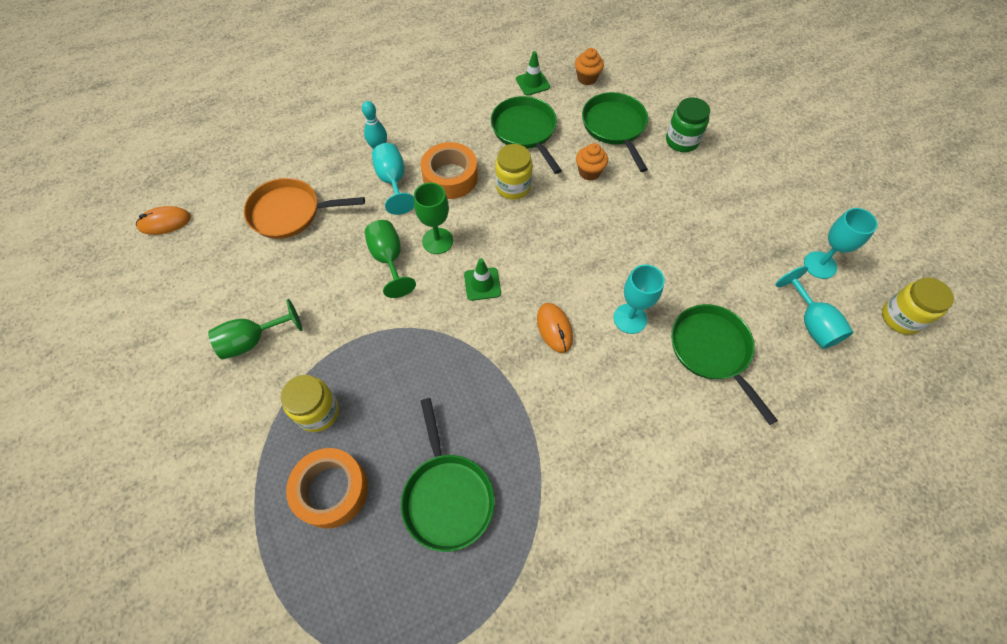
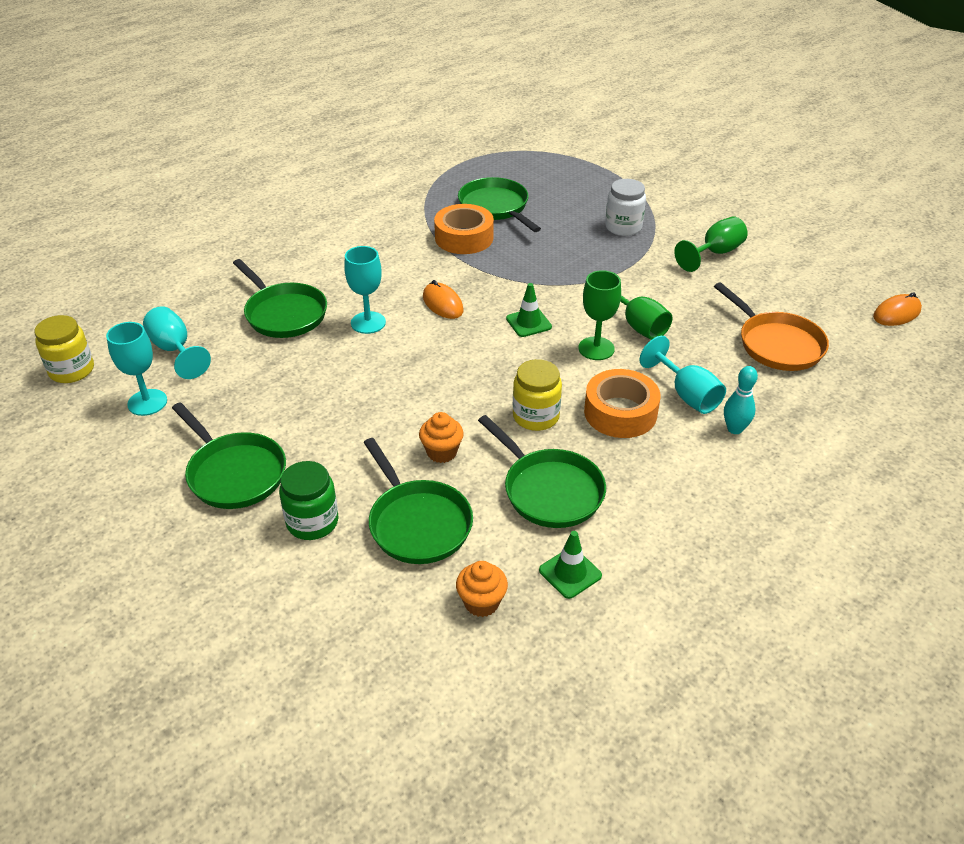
camera: 165 degrees right, 20 degrees down
orange pan [244,178,365,239] -> orange pan turned 75 degrees clockwise [714,282,829,371]
yellow jar [281,375,339,432] -> white jar [605,179,646,236]
orange tape [286,448,368,528] -> orange tape moved to [434,204,494,254]
none -> green pan [172,402,286,509]

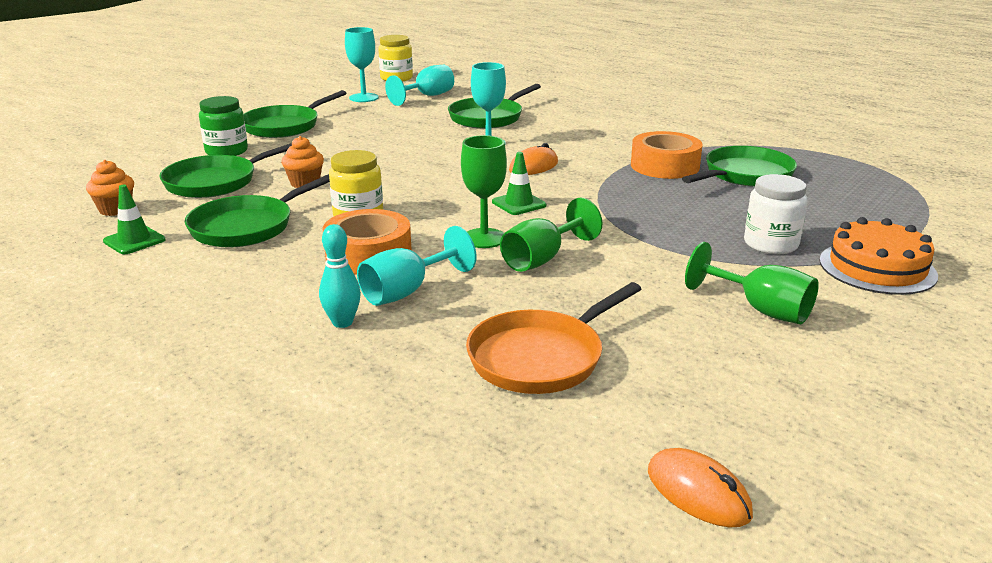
camera: 80 degrees right, 15 degrees down
none -> orange cake [819,217,938,295]

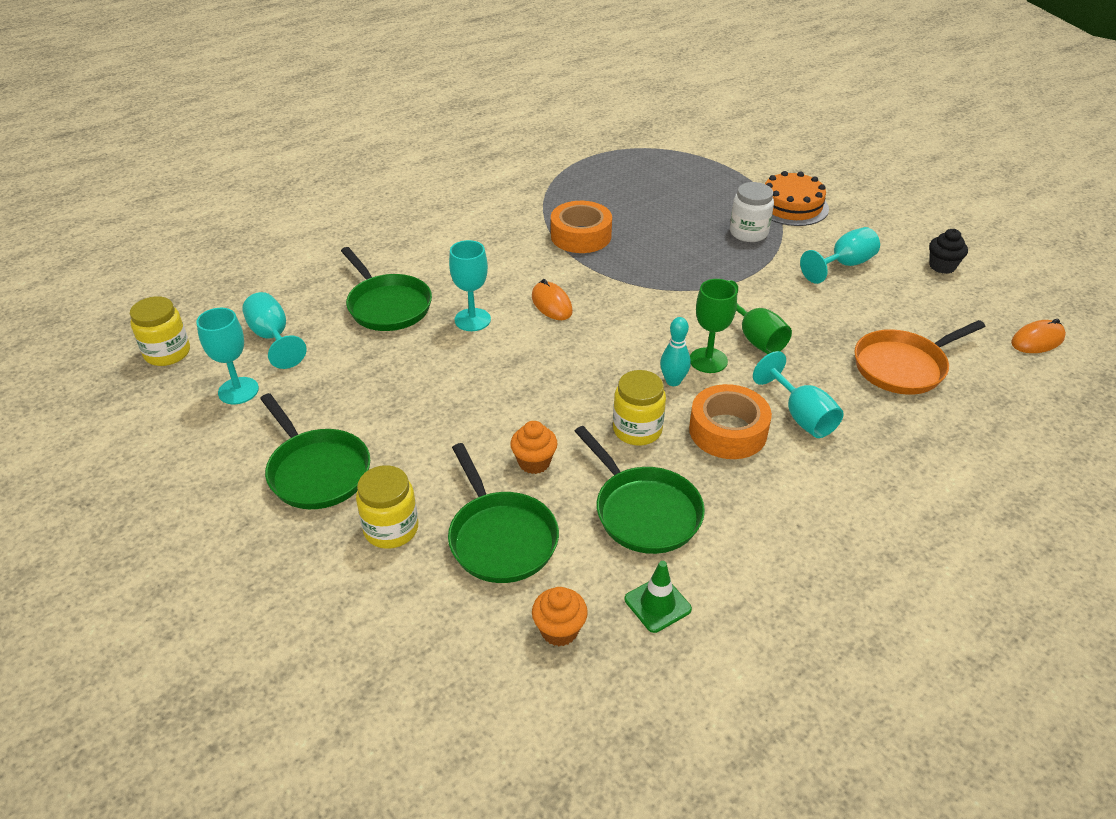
camera: 75 degrees left, 15 degrees up
green jar [199,96,248,156] -> yellow jar [356,465,418,549]
turquoise bowling pin [319,224,361,328] -> turquoise bowling pin moved to [660,317,691,386]
orange pan [466,282,641,394] -> orange pan turned 90 degrees clockwise [854,320,985,395]
green traffic cone [492,152,546,215] -> none
green pan [682,146,797,187] -> none
green goblet [685,242,819,324] -> turquoise goblet [800,227,880,284]
none -> black cupcake [929,229,968,274]

